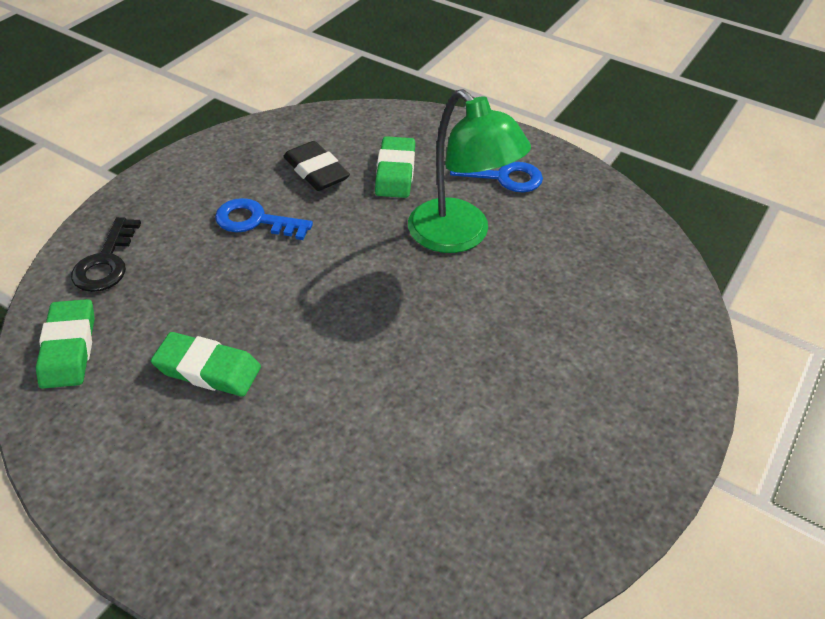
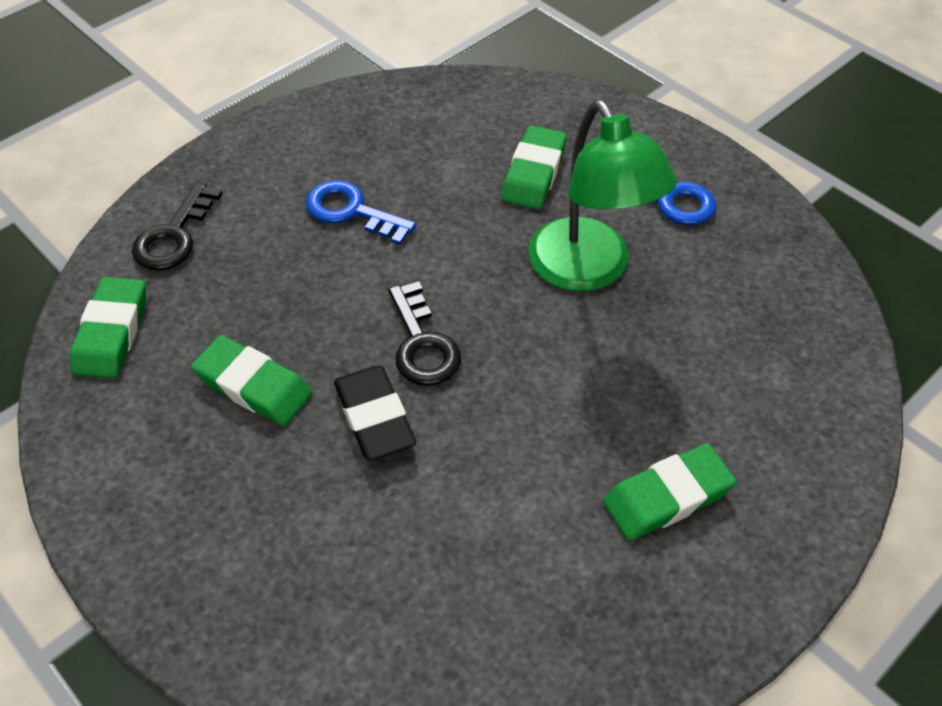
camera: 15 degrees right, 5 degrees up
black eraser [283,141,350,191] -> black eraser moved to [334,366,416,461]
none -> black key [388,281,461,386]
none -> green eraser [603,444,736,541]

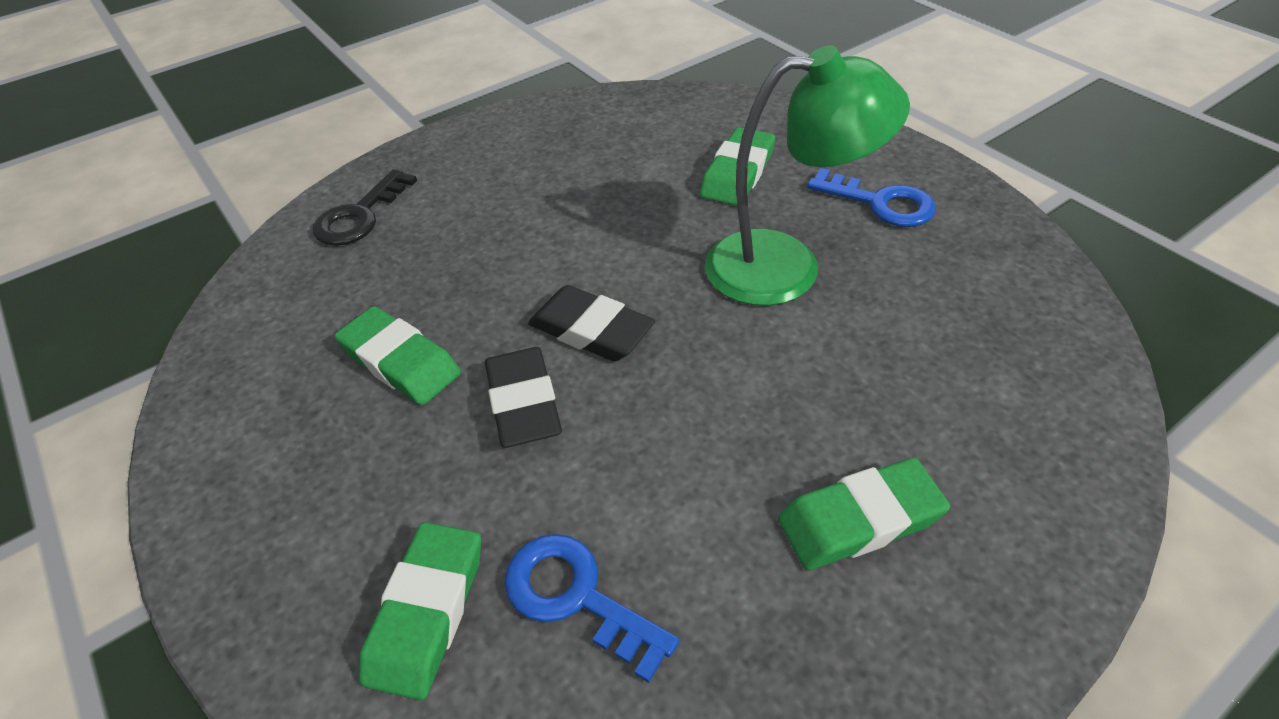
camera: 10 degrees right, 5 degrees down
green eraser [70,277,146,378] -> green eraser moved to [359,522,481,700]
blue key [306,180,416,245] -> blue key moved to [504,534,679,683]
black key [388,281,461,386] -> black eraser [528,285,655,362]
green lamp [528,100,677,291] -> green lamp turned 75 degrees counterclockwise [705,45,910,306]

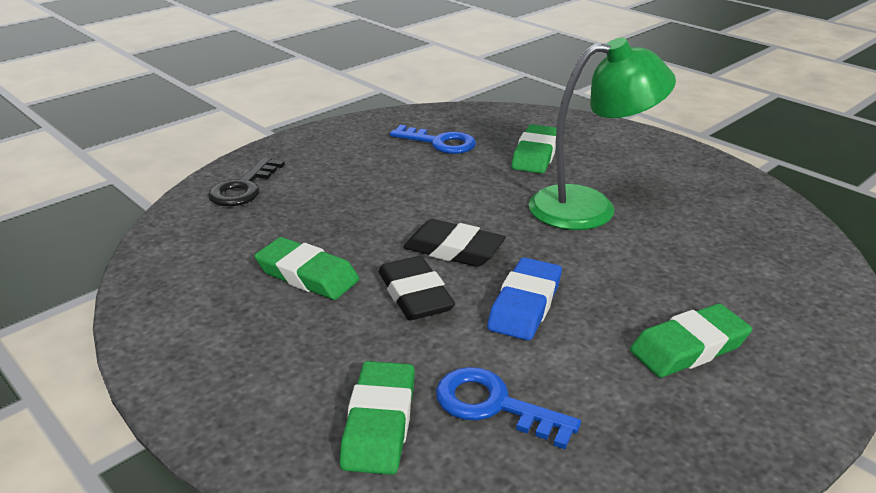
camera: 10 degrees left, 15 degrees down
blue key [807,168,936,227] -> blue key moved to [390,125,476,154]
none -> blue eraser [487,257,562,341]

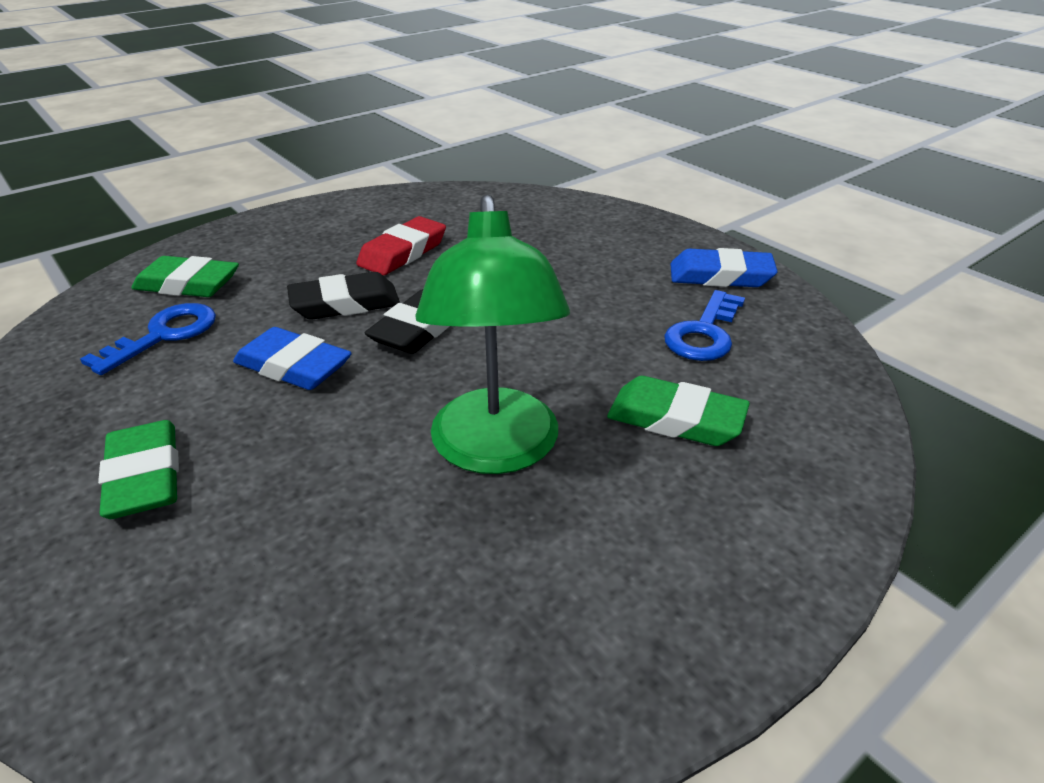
camera: 95 degrees right, 5 degrees up
black key [208,157,285,206] -> none
green eraser [255,237,359,300] -> red eraser [356,216,446,276]
none -> blue eraser [670,248,778,287]

